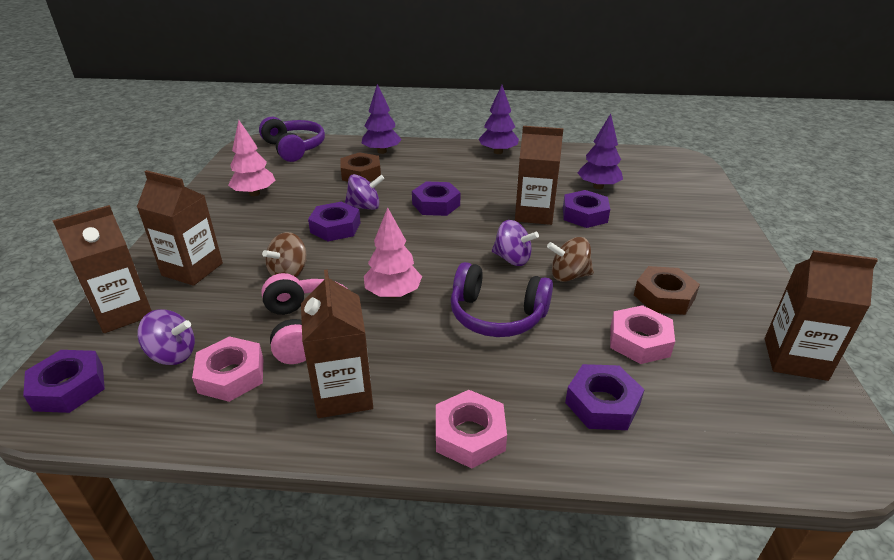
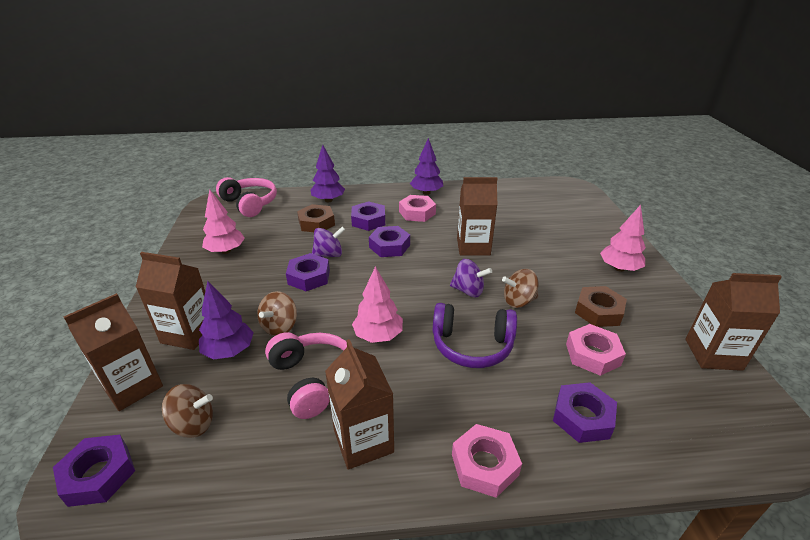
camera: 10 degrees left, 0 degrees up
purple spinning top [137,309,195,365] -> brown spinning top [162,384,213,438]
pink nut [192,336,263,402] -> pink nut moved to [399,195,436,222]
purple headphones [259,117,325,162] -> pink headphones [216,177,277,217]
purple nut [563,190,610,228] -> purple nut moved to [351,201,385,231]
purple tree [577,114,623,189] -> purple tree moved to [199,281,254,360]
none -> pink tree [600,205,646,272]

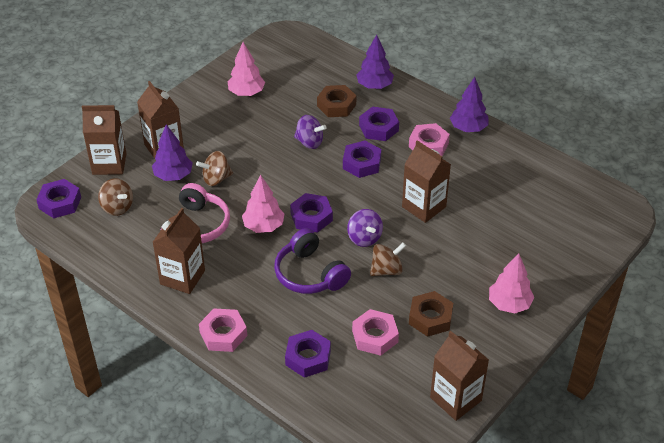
camera: 45 degrees right, 10 degrees up
pink headphones [216,177,277,217] -> none
purple nut [286,253,330,291] -> purple nut moved to [290,193,333,233]
brown spinning top [502,269,538,308] -> brown spinning top turned 120 degrees clockwise [370,242,406,276]

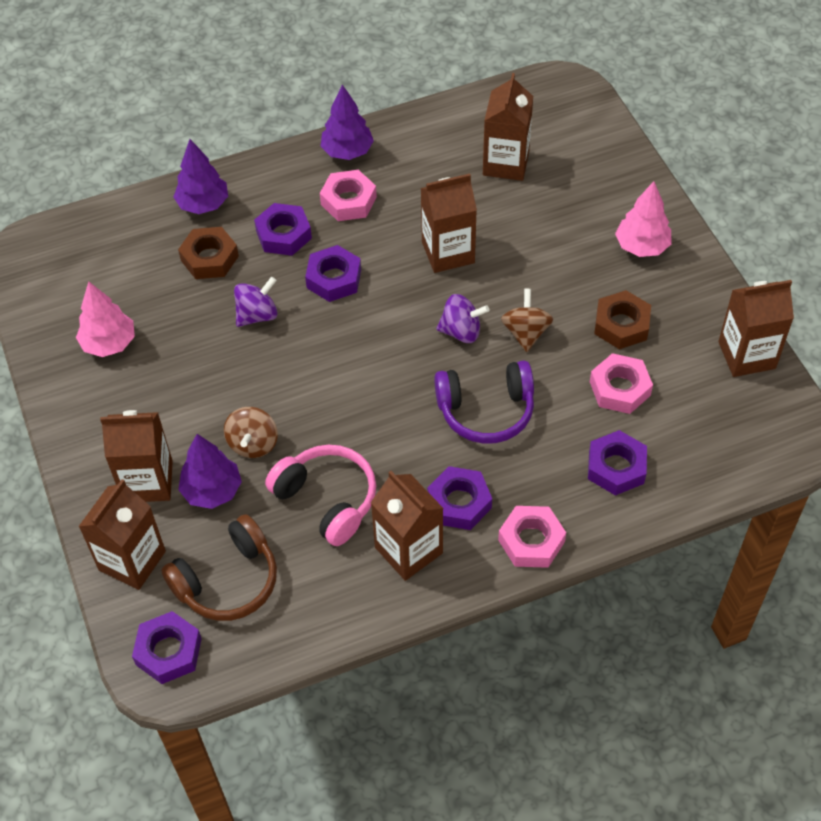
camera: 60 degrees left, 10 degrees up
brown spinning top [98,178,133,216] -> brown headphones [161,514,277,621]
pink tree [242,175,284,233] -> none
purple nut [290,193,333,233] -> purple nut moved to [427,466,492,530]
none -> brown carton [483,73,533,181]

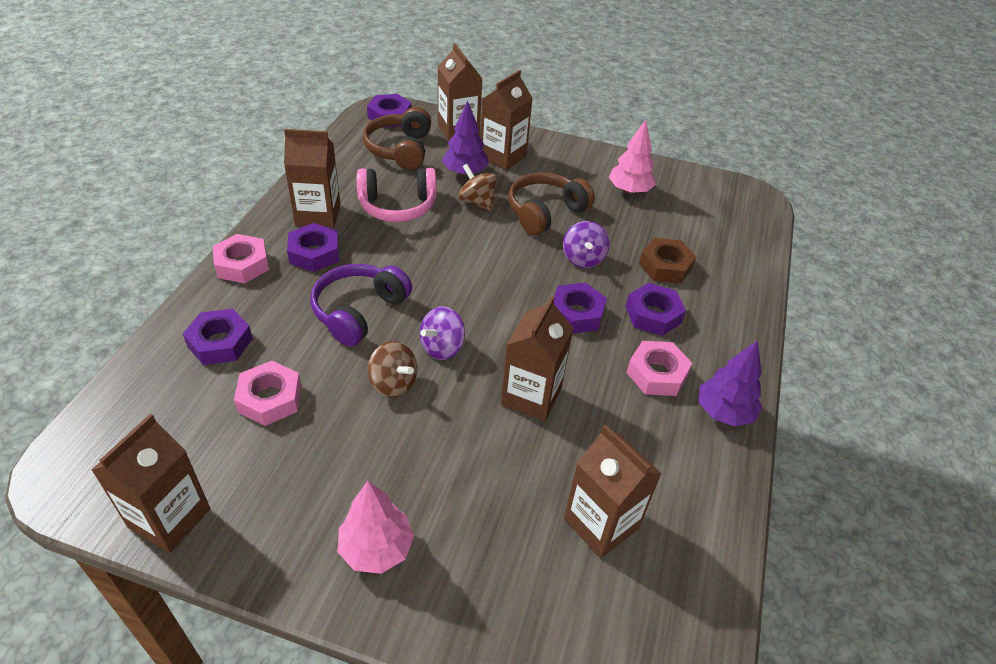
camera: 125 degrees right, 10 degrees down
purple tree [173,139,228,214] -> none
brown nut [594,290,651,349] -> none
none -> brown headphones [508,172,595,235]

